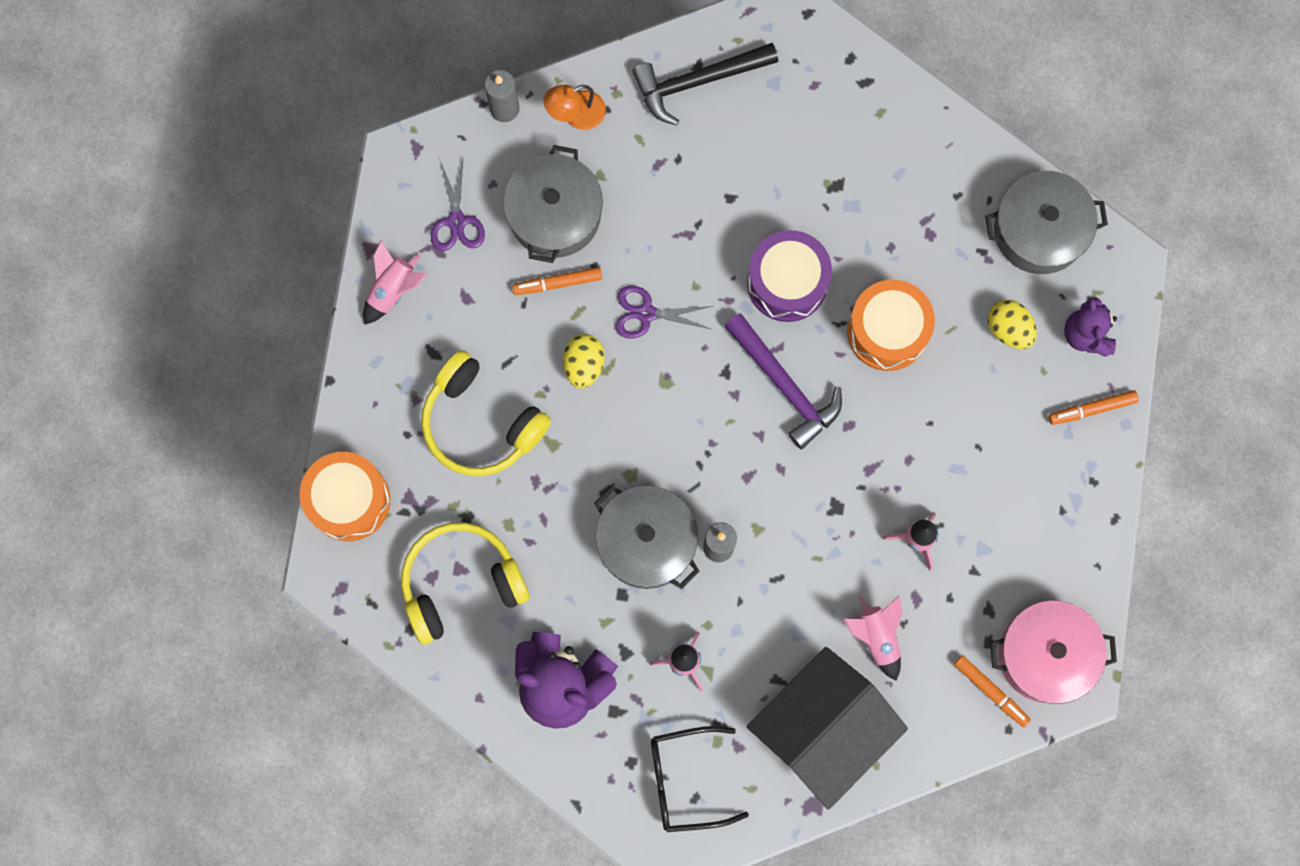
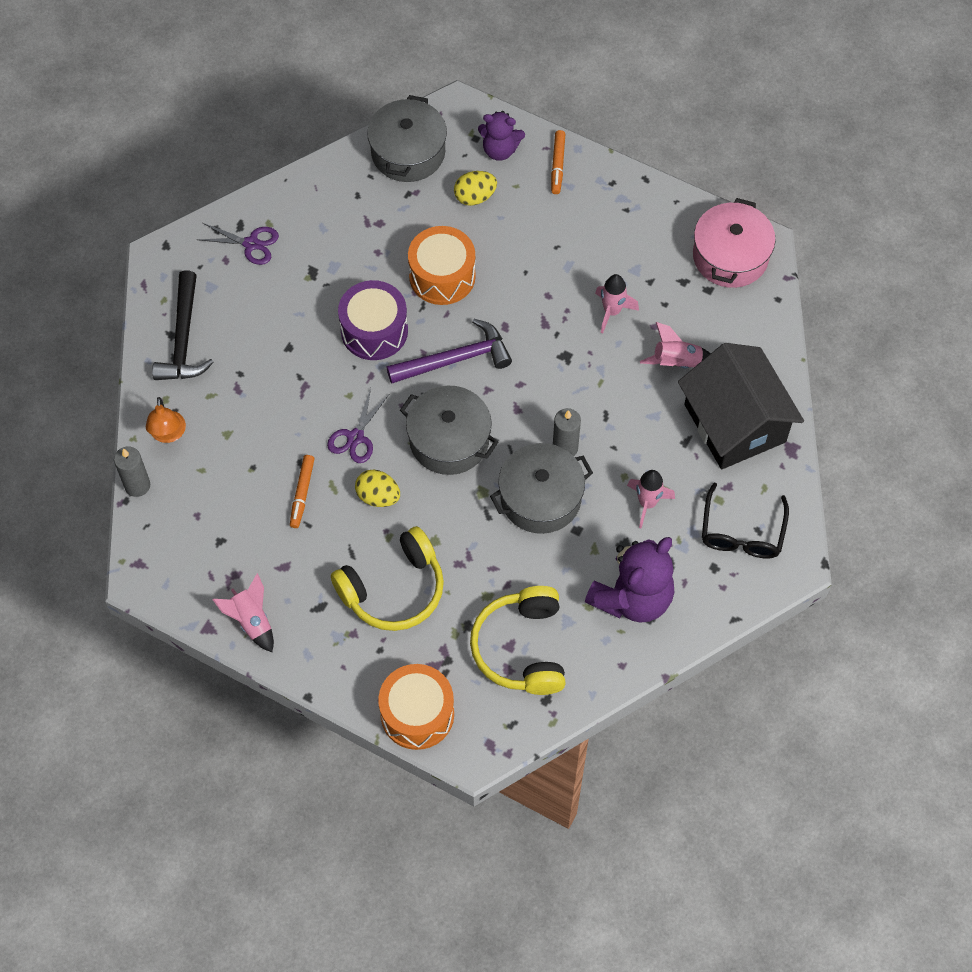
camera: 70 degrees left, 15 degrees down
purple scissors [431,156,485,251] -> purple scissors moved to [197,223,279,265]
grey pot [503,145,603,263] -> grey pot moved to [400,385,498,475]
orange marker [954,655,1031,727] -> none

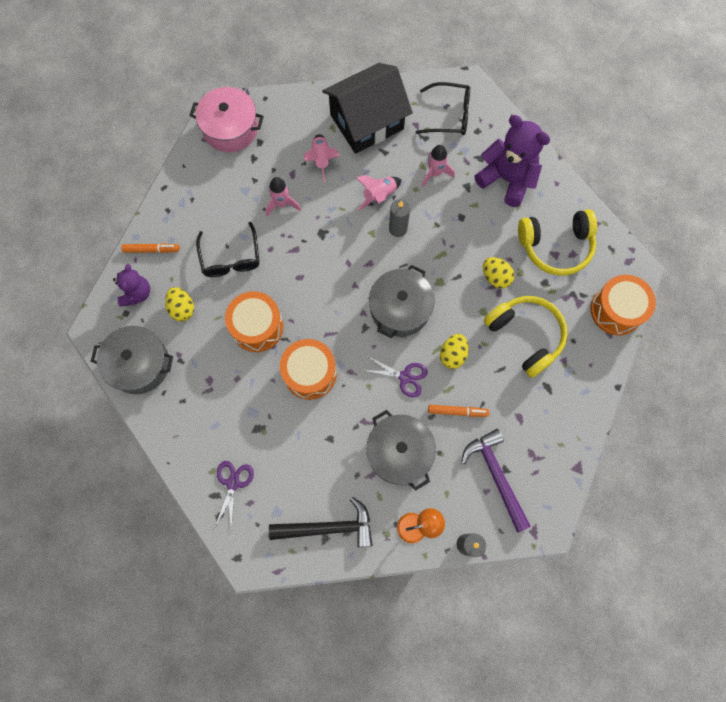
camera: 95 degrees left, 10 degrees up
pink rocket [212,573,274,652] -> pink rocket moved to [356,175,401,211]
purple drum [338,280,408,360] -> orange drum [280,339,337,400]
purple hammer [386,319,512,384] -> purple hammer moved to [461,429,531,532]
grey pot [490,443,593,534] -> grey pot moved to [366,410,436,491]
none -> black glasses [196,222,260,277]
none -> yellow egg [483,257,514,288]

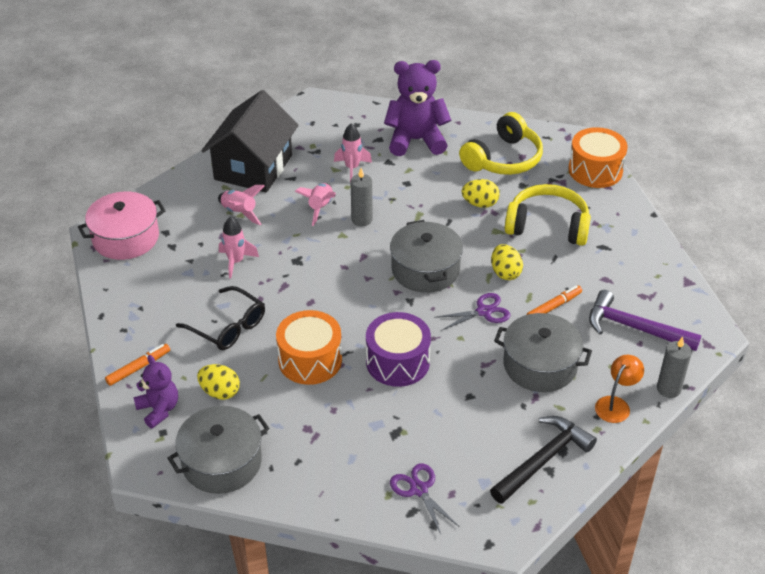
camera: 40 degrees left, 30 degrees down
orange drum [280,339,337,400] -> purple drum [366,312,431,387]
black glasses [416,82,470,135] -> none

